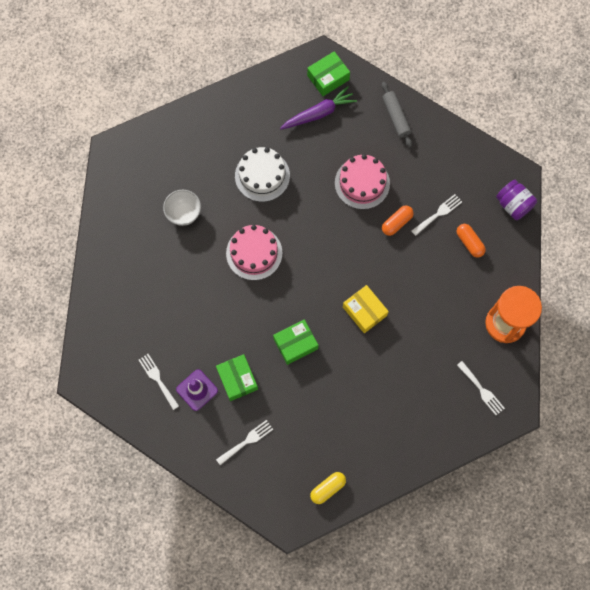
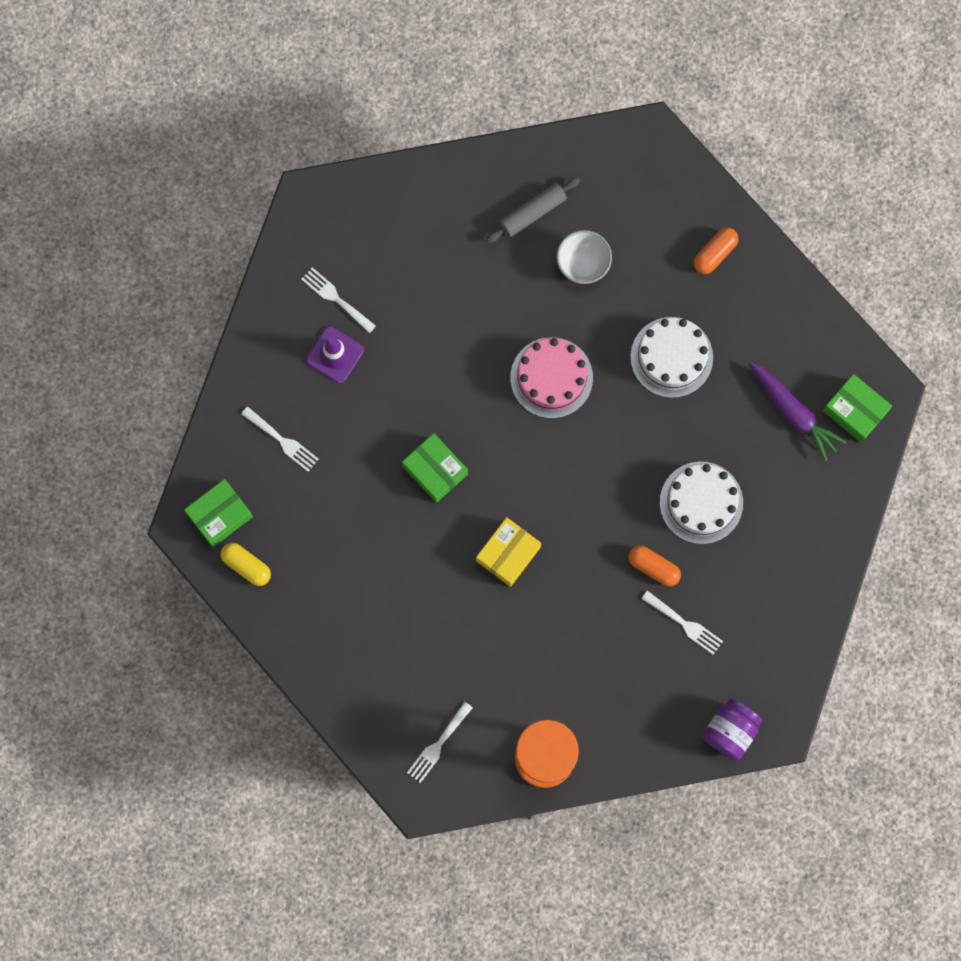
camera: 75 degrees right, 5 degrees up
white fork [139,354,179,410] -> white fork turned 90 degrees counterclockwise [301,267,376,333]
green box [216,354,258,401] -> green box moved to [184,479,253,547]
pink cake [335,154,390,209] -> white cake [660,462,743,544]
grey rolling pin [382,82,412,148] -> grey rolling pin moved to [486,177,580,243]
orange capsule [457,224,486,258] -> orange capsule moved to [694,228,738,274]

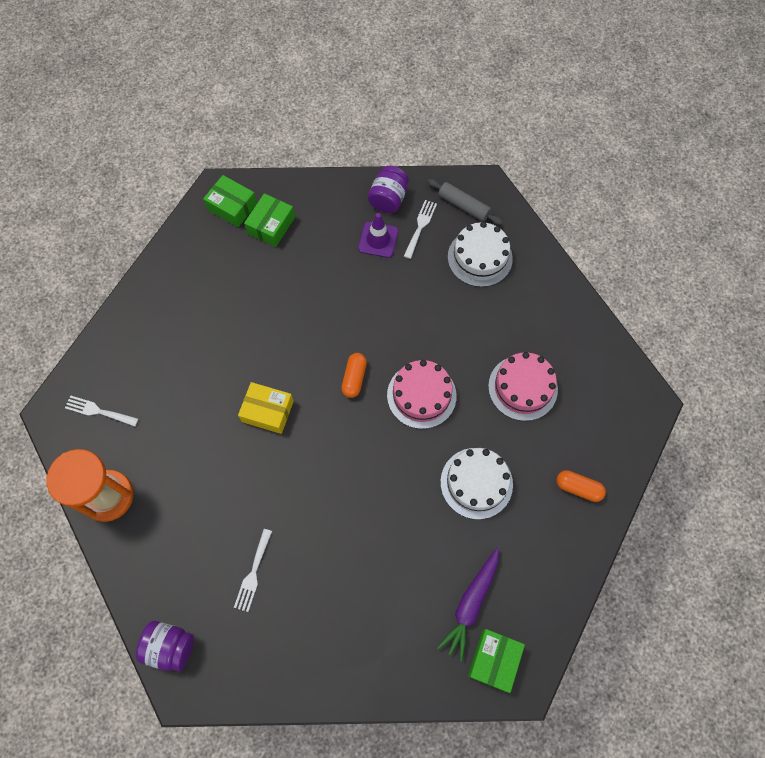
camera: 70 degrees right, 10 degrees down
yellow capsule [221,543,271,586] -> none
white fork [241,406,319,472] -> none
green box [402,433,468,503] -> green box moved to [244,193,295,247]
grey rolling pin [486,177,580,243] -> grey rolling pin moved to [428,179,503,225]
white bowl [557,230,612,284] -> pink cake [488,352,558,421]
orange capsule [629,545,681,586] -> orange capsule moved to [341,353,367,398]
white cake [660,462,743,544] -> white cake moved to [448,222,513,287]
none -> purple jar [368,166,409,213]

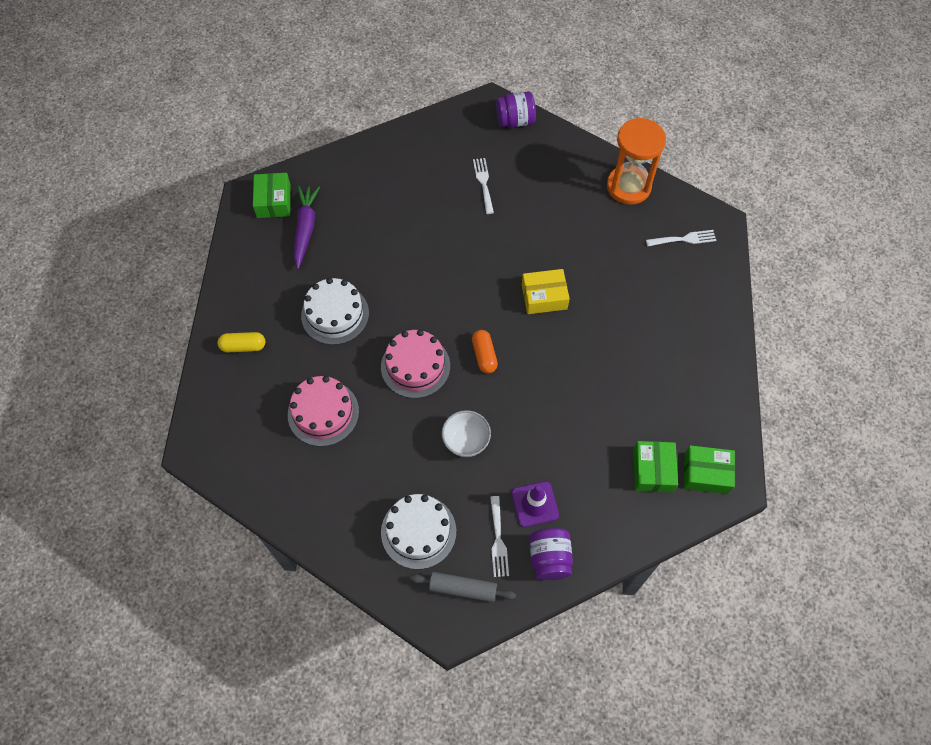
camera: 155 degrees right, 5 degrees down
orange capsule [556,470,606,502] -> yellow capsule [218,332,265,352]
none -> white bowl [442,410,491,457]

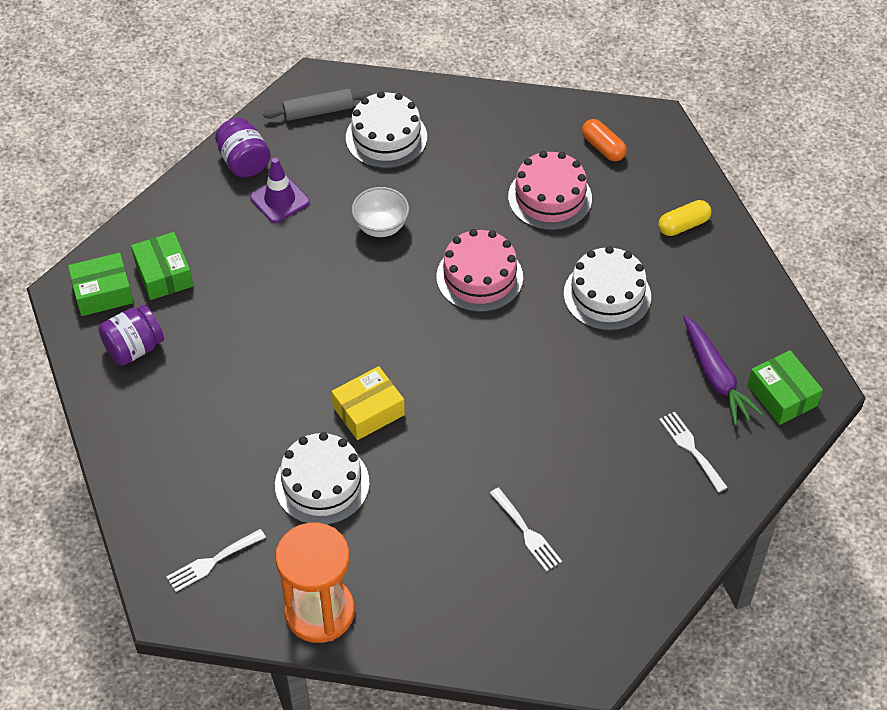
camera: 155 degrees right, 10 degrees down
orange capsule [472,330,498,373] -> orange capsule moved to [582,119,627,161]
white fork [490,496,509,577] -> white fork moved to [659,411,728,492]
purple jar [496,91,536,128] -> purple jar moved to [98,305,164,366]
none -> white cake [275,432,369,525]

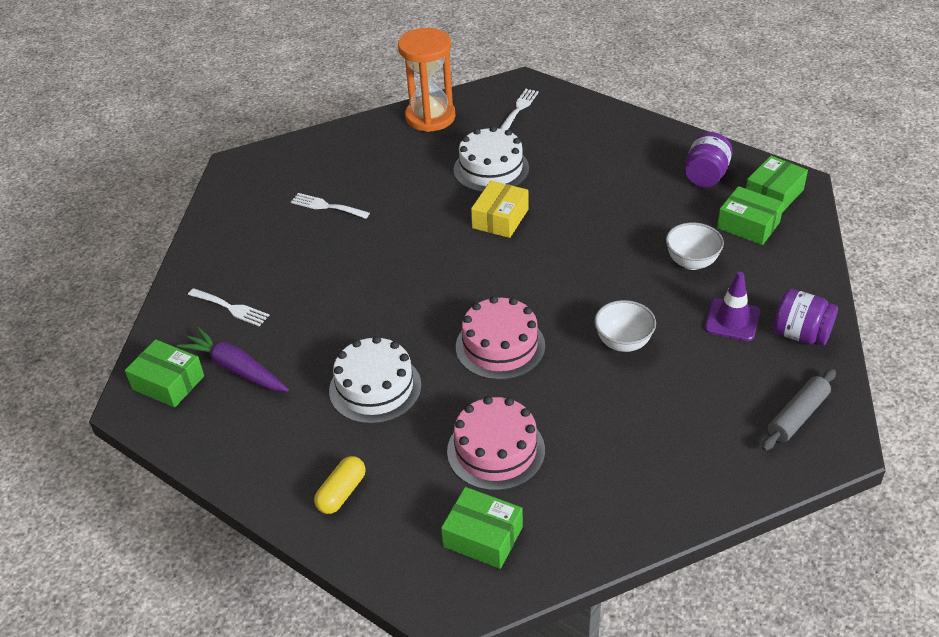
camera: 150 degrees right, 10 degrees down
white cake [346,91,427,168] -> none
orange capsule [582,119,627,161] -> green box [441,487,523,569]
none -> white bowl [666,223,724,270]

